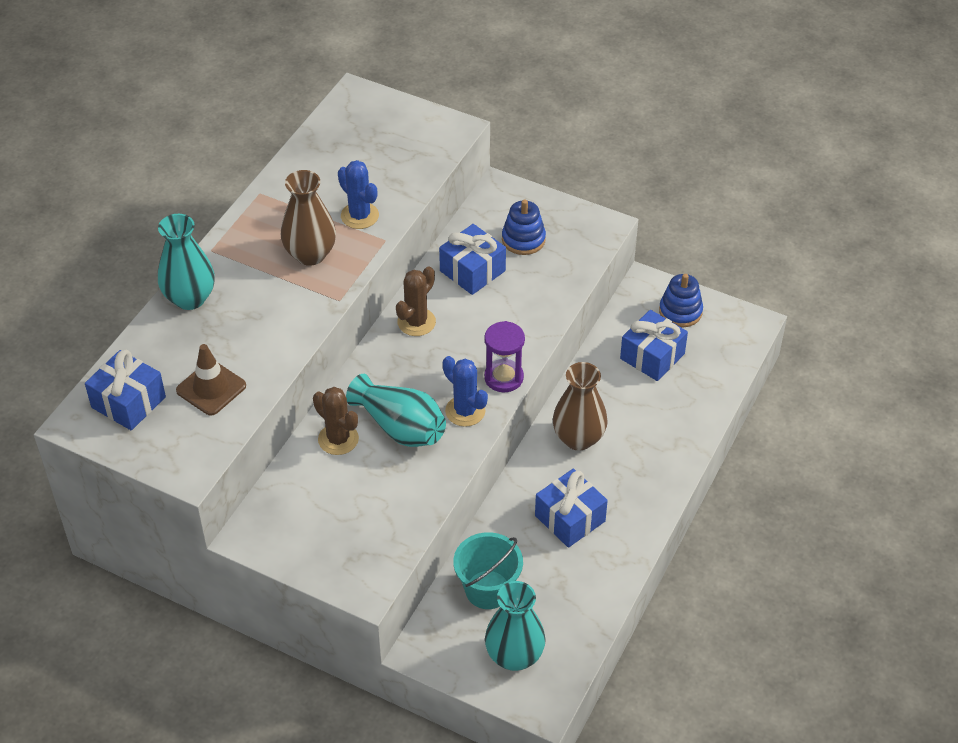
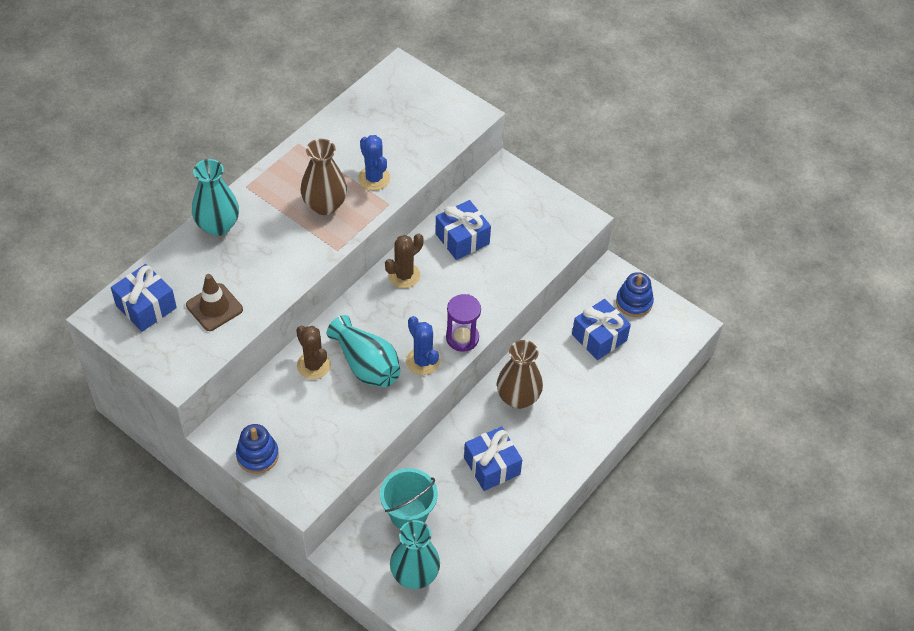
camera: 10 degrees right, 5 degrees up
blue stacking toy [502,199,546,255] -> blue stacking toy moved to [236,424,279,474]

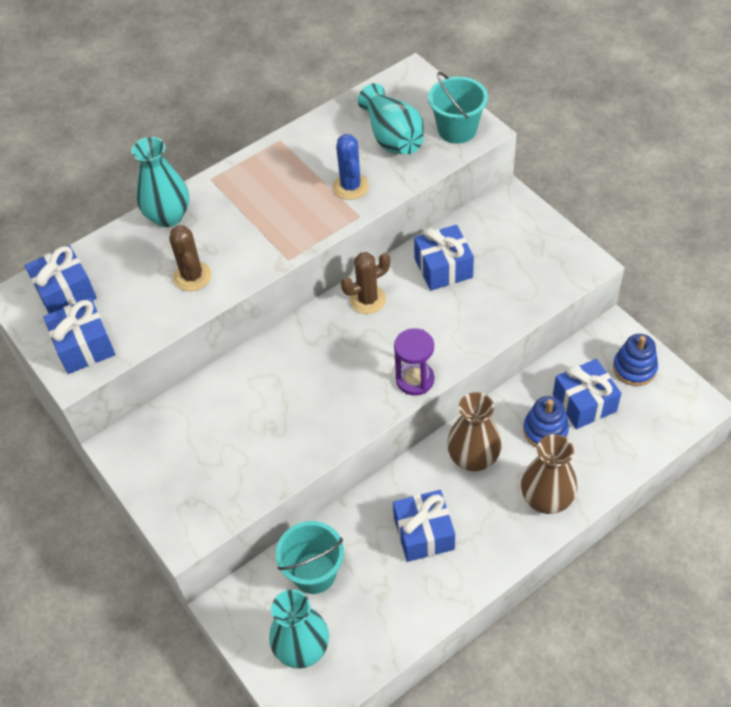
camera: 20 degrees right, 0 degrees up
brown traffic cone [186,274,243,331] -> none
blue stacking toy [236,424,279,474] -> blue stacking toy moved to [523,396,569,447]
brown cactus [296,326,331,379] -> brown cactus moved to [169,226,211,291]
brown vase [301,139,347,215] -> brown vase moved to [521,434,577,514]
turquoise vase [327,315,401,387] -> turquoise vase moved to [358,83,424,154]
blue cactus [406,316,440,375] -> none
none -> blue gift [43,298,115,374]
none -> turquoise bucket [428,72,488,144]

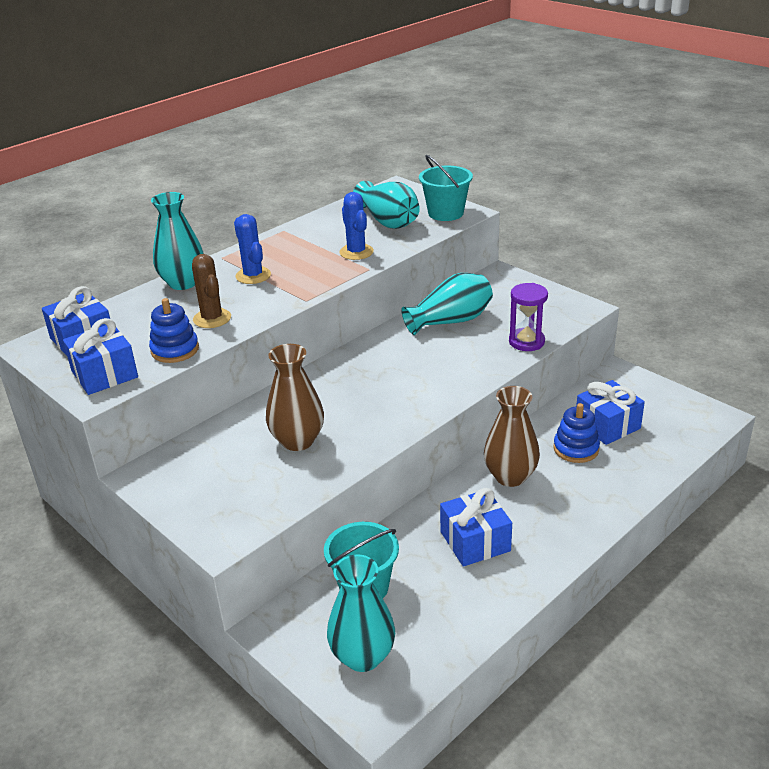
camera: 10 degrees left, 20 degrees down
brown cactus [341,252,390,314] -> none
purple hourglass [394,328,434,396] -> purple hourglass moved to [509,283,548,351]
blue gift [414,225,474,291] -> turquoise vase [401,273,493,335]
brown vase [521,434,577,514] -> brown vase moved to [266,344,324,451]
blue stacking toy [613,334,658,386] -> blue stacking toy moved to [149,298,199,363]
none -> blue cactus [234,214,271,284]

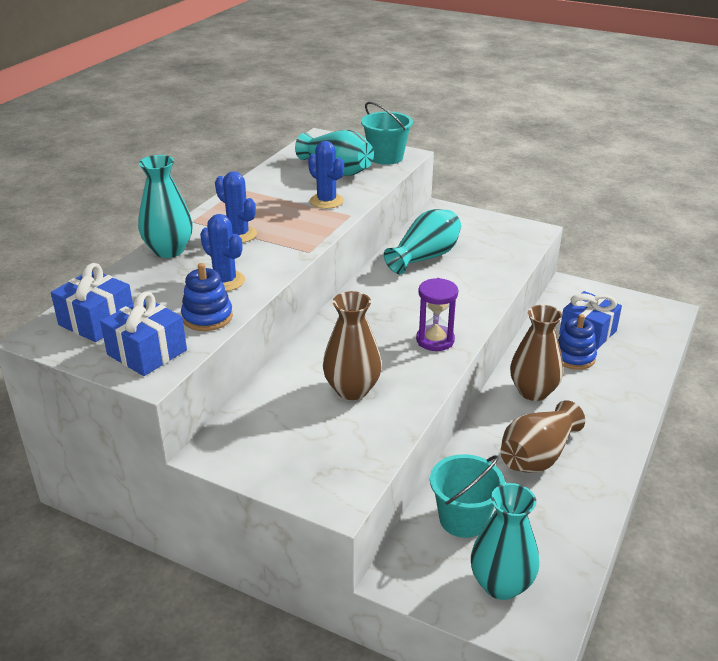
camera: 20 degrees left, 0 degrees up
brown cactus [192,254,231,328] -> blue cactus [200,214,245,291]
blue gift [440,488,512,567] -> brown vase [501,400,585,473]
purple hourglass [509,283,548,351] -> purple hourglass moved to [416,278,458,351]

